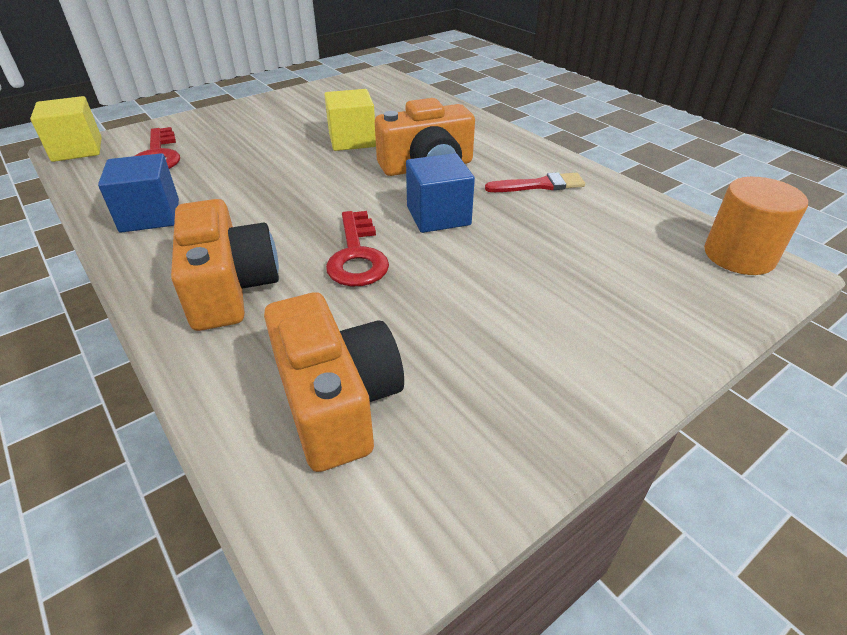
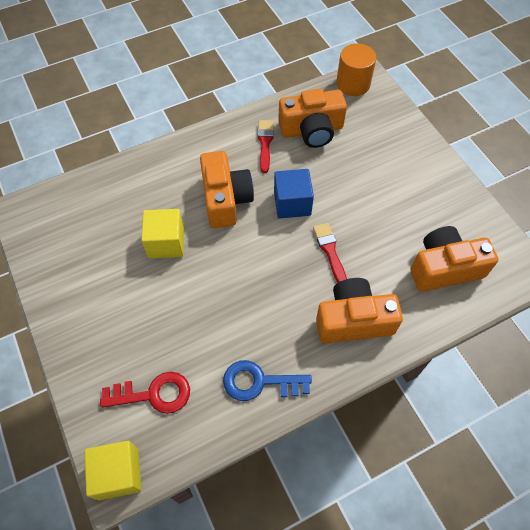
camera: 80 degrees left, 20 degrees up
blue cube [98,153,179,233] -> blue key [223,360,312,401]
red key [326,211,389,286] -> red brush [313,223,347,283]
none -> orange camera [278,89,347,148]

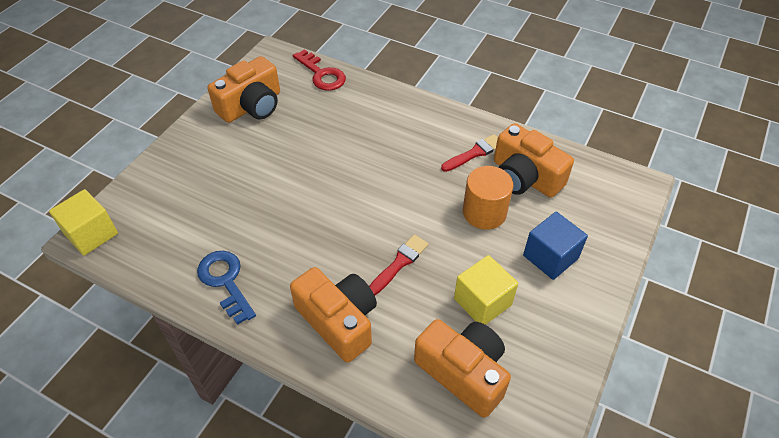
camera: 55 degrees right, 10 degrees down
red key [100,372,190,414] -> red key moved to [293,49,346,91]
yellow cube [141,209,184,258] -> yellow cube moved to [454,255,518,325]
orange camera [200,151,254,228] -> orange camera moved to [208,56,280,123]
blue cube [274,169,314,219] -> blue cube moved to [523,212,588,280]
orange cylinder [336,43,376,96] -> orange cylinder moved to [463,166,513,230]

